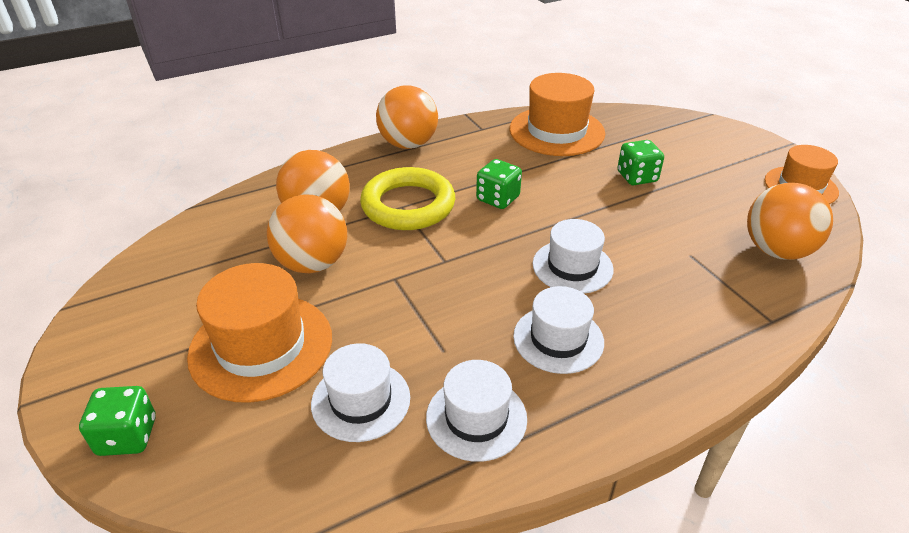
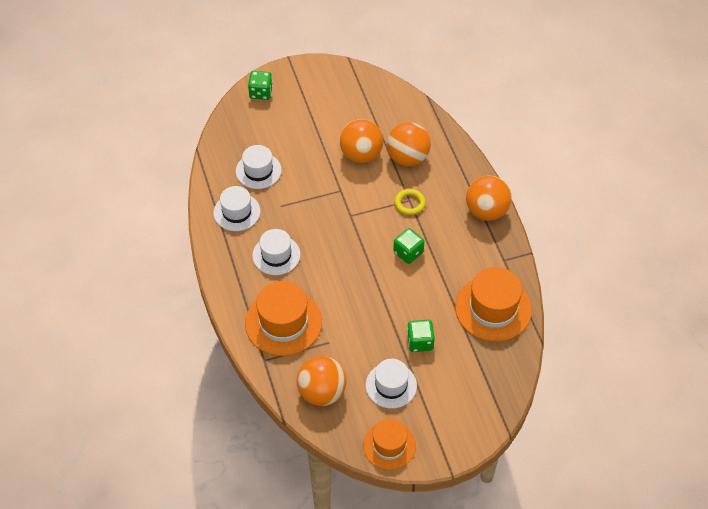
camera: 100 degrees right, 15 degrees up
orange hat [187,263,332,403] -> orange hat moved to [245,281,322,356]
yellow ring [360,167,455,230] -> yellow ring [394,189,426,215], size x0.51
white hat [533,219,614,294] -> white hat moved to [366,359,417,409]

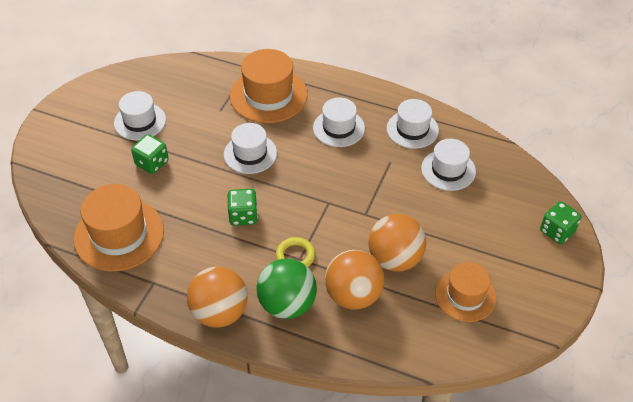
camera: 130 degrees right, 5 degrees down
orange ball [297,356,347,406] -> none
orange hat [363,418,416,470] -> orange hat moved to [435,262,497,322]
none -> white hat [224,123,277,174]
none -> green ball [257,259,317,319]

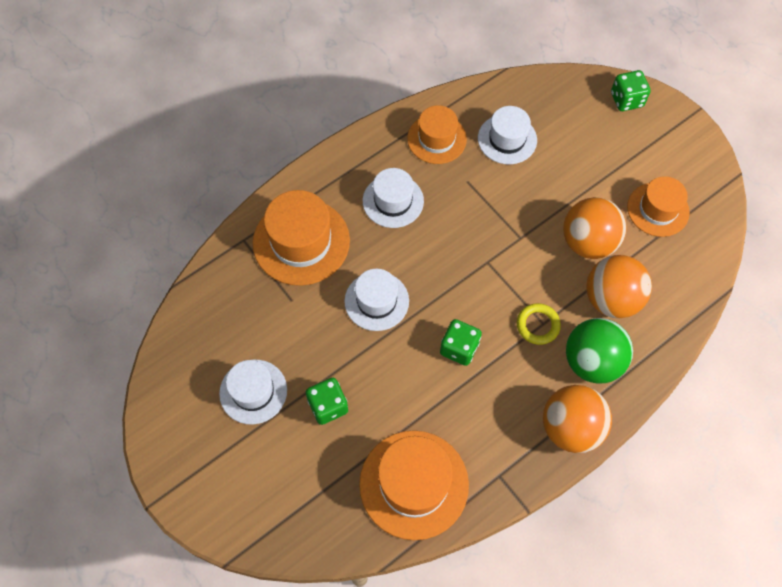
camera: 60 degrees left, 15 degrees up
white hat [387,99,439,149] -> orange hat [407,105,467,164]

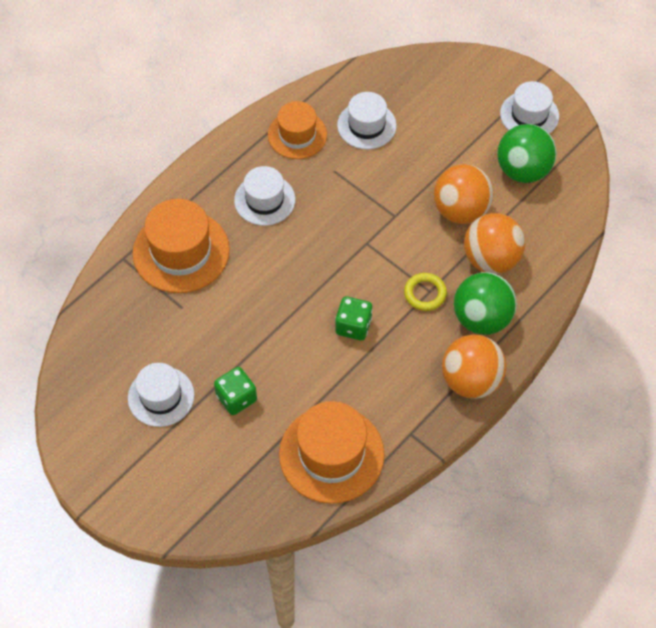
camera: 10 degrees left, 5 degrees down
white hat [344,269,409,331] -> white hat moved to [500,81,559,134]
green dice [611,70,651,111] -> none
orange hat [627,176,690,237] -> green ball [497,124,557,183]

